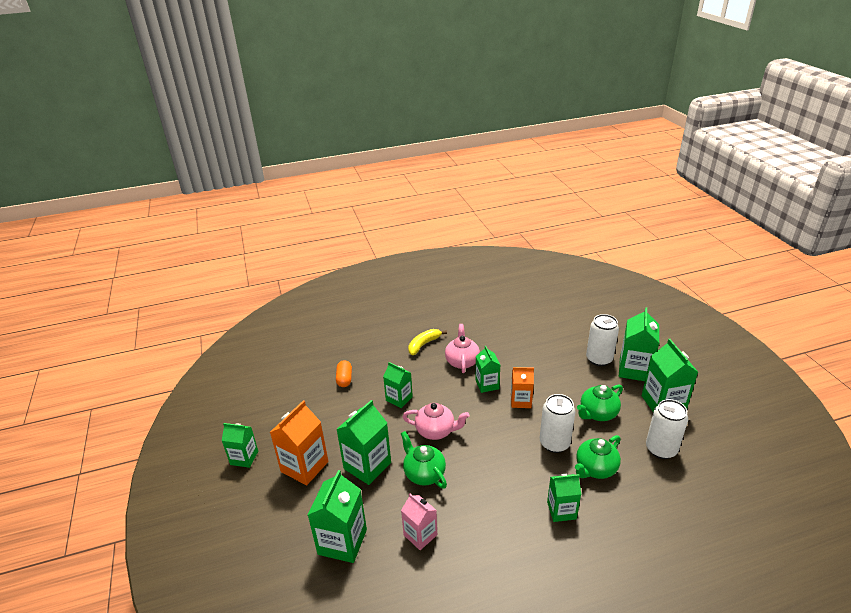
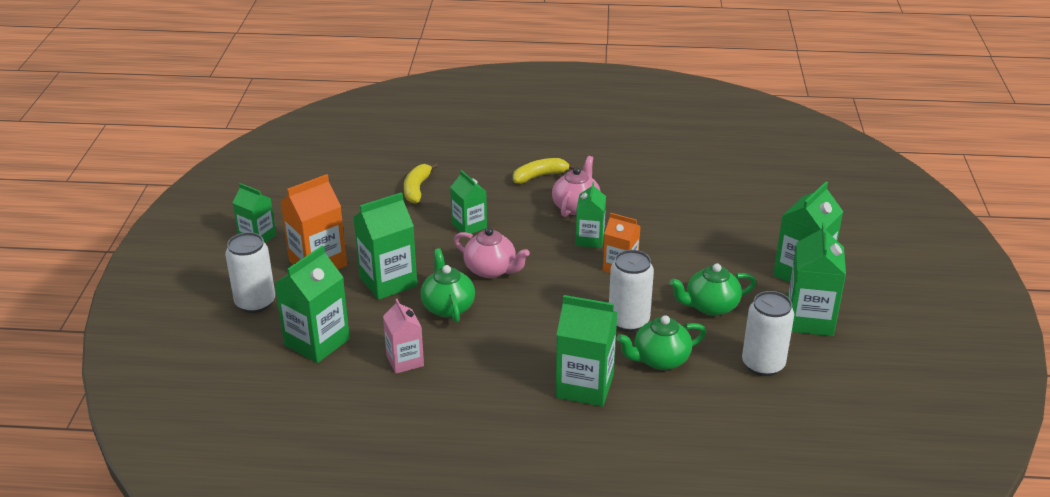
camera: 20 degrees right, 0 degrees up
orange capsule [336,360,352,387] -> yellow banana [404,163,438,204]
green carton [547,474,581,522] -> green carton [556,295,618,407], size x1.58
white can [586,314,619,366] -> white can moved to [225,232,275,313]

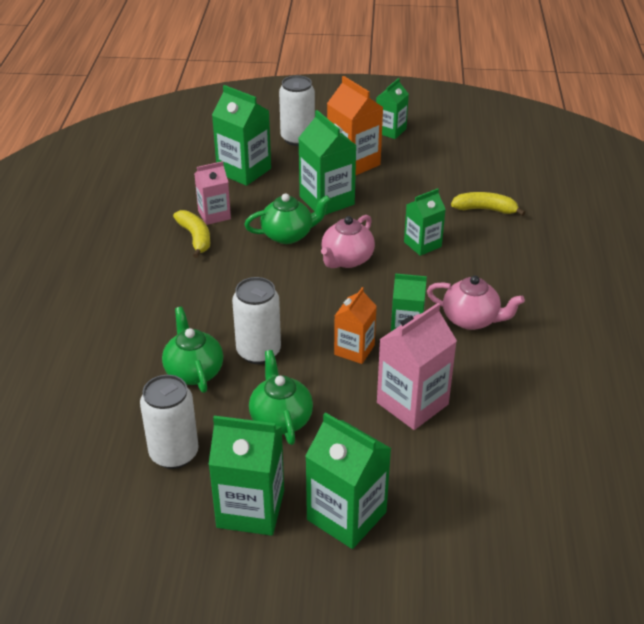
camera: 90 degrees right, 5 degrees up
yellow banana [513,158,577,184] -> yellow banana moved to [173,210,210,258]
green carton [556,295,618,407] -> none
none -> pink carton [377,303,457,430]

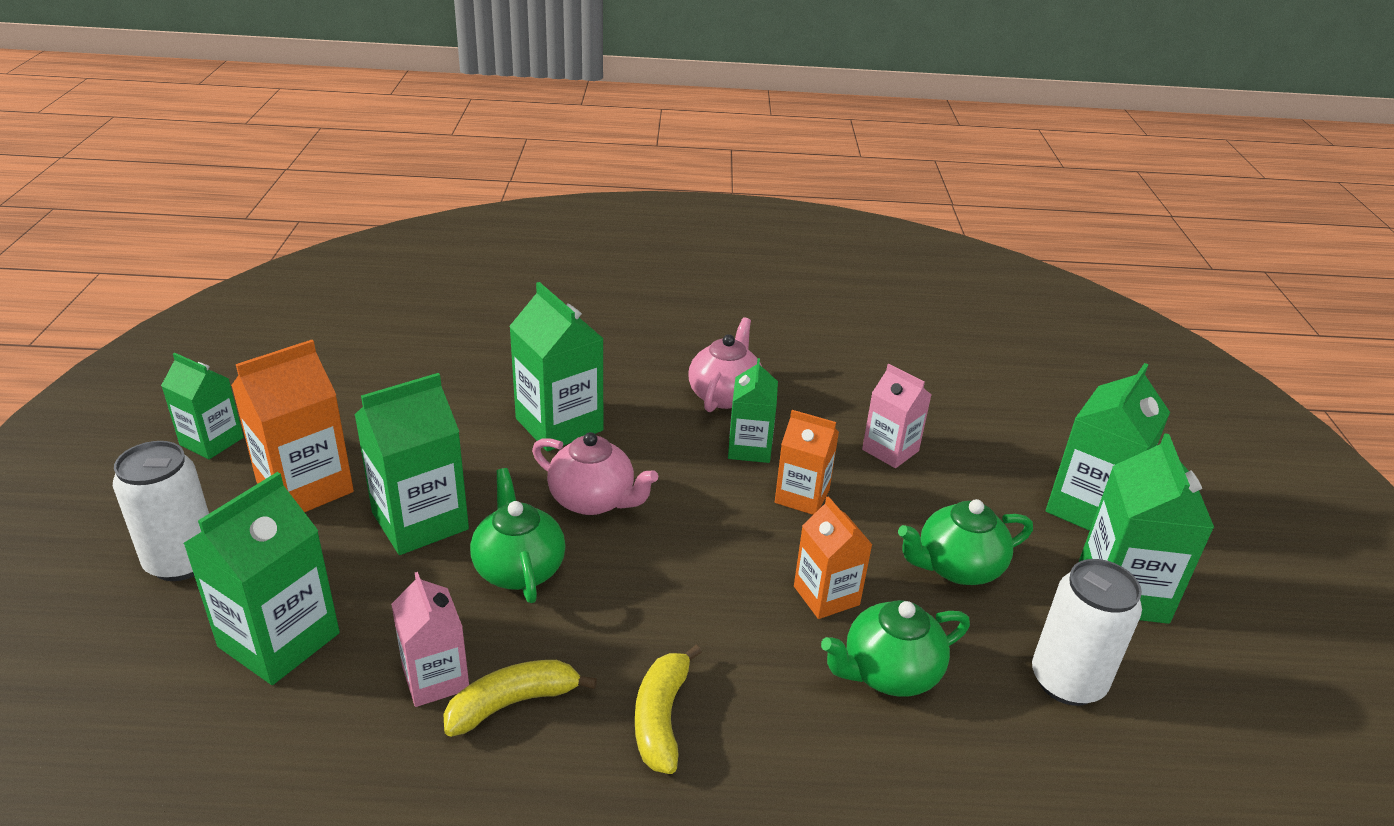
camera: 95 degrees left, 5 degrees down
white can [232,277,281,364] -> orange carton [794,496,872,619]
pink carton [377,303,457,430] -> pink carton [862,364,931,468], size x0.63
green carton [404,188,445,256] -> green carton [509,282,604,451], size x1.58
yellow banana [451,192,526,216] -> yellow banana moved to [635,645,702,774]

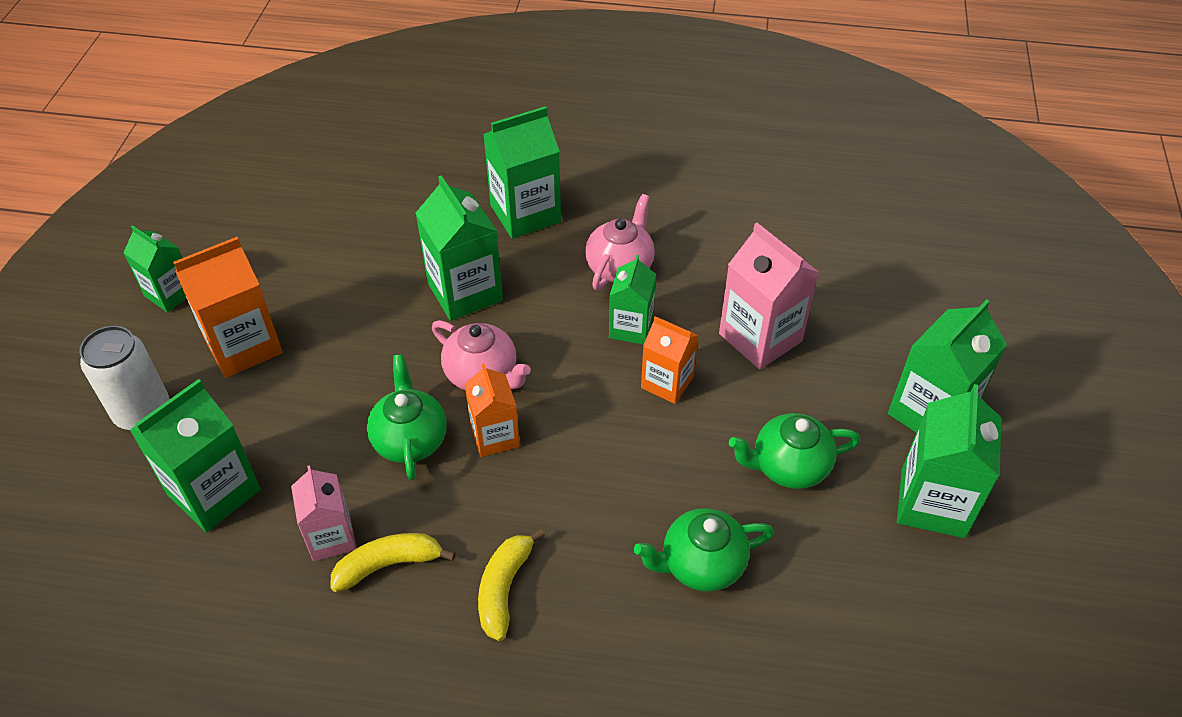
camera: 10 degrees right, 15 degrees up
green carton [354,373,469,555] -> green carton moved to [483,106,561,239]
orange carton [794,496,872,619] -> orange carton moved to [464,364,520,457]
pink carton [862,364,931,468] -> pink carton [719,223,819,370], size x1.58
white can [1032,559,1142,706] -> none

